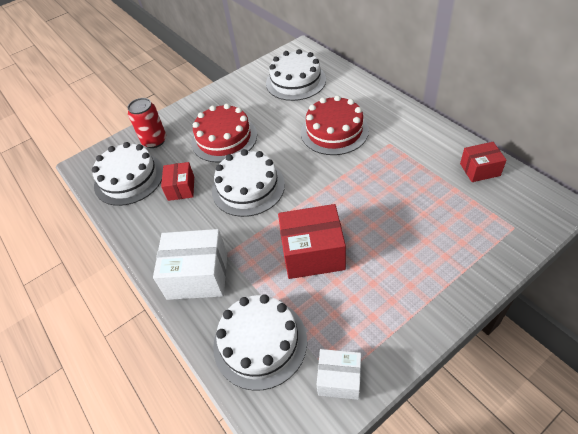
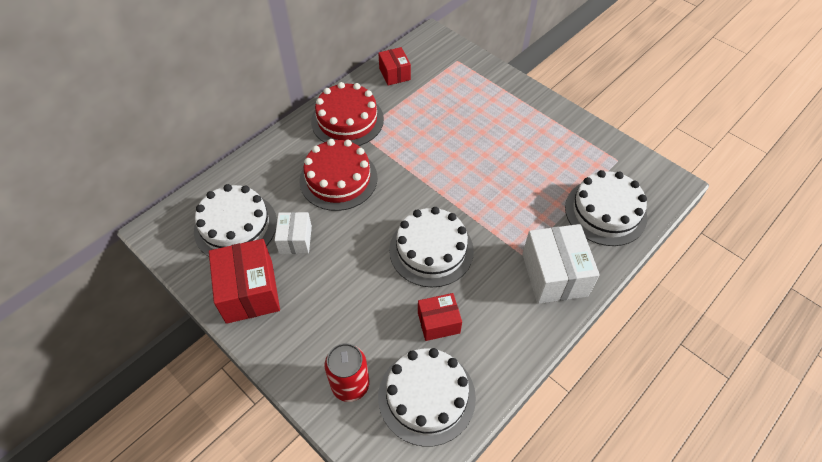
camera: 105 degrees left, 5 degrees up
red cake [191,103,257,163] -> red cake moved to [311,82,384,146]
red box [278,204,346,279] -> red box moved to [209,239,280,324]
white box [317,349,361,400] -> white box moved to [275,212,312,254]

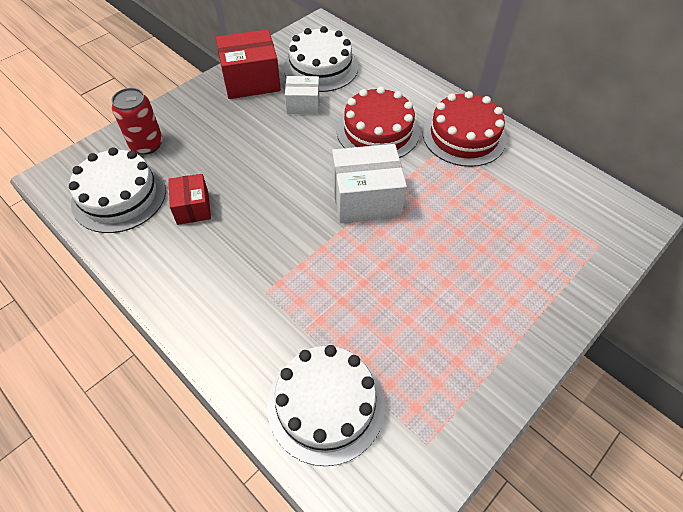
camera: 90 degrees right, 0 degrees up
red box [378,47,411,86] -> none
white cake [389,207,474,287] -> none
white box [522,224,600,304] -> white box moved to [332,144,407,223]

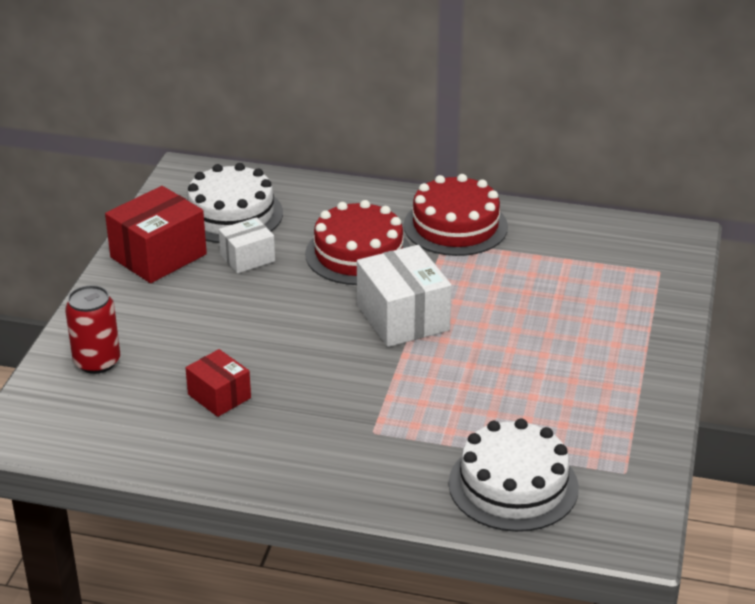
camera: 30 degrees left, 20 degrees down
white cake [69,147,166,233] -> none
white box [332,144,407,223] -> white box turned 75 degrees counterclockwise [357,245,452,347]

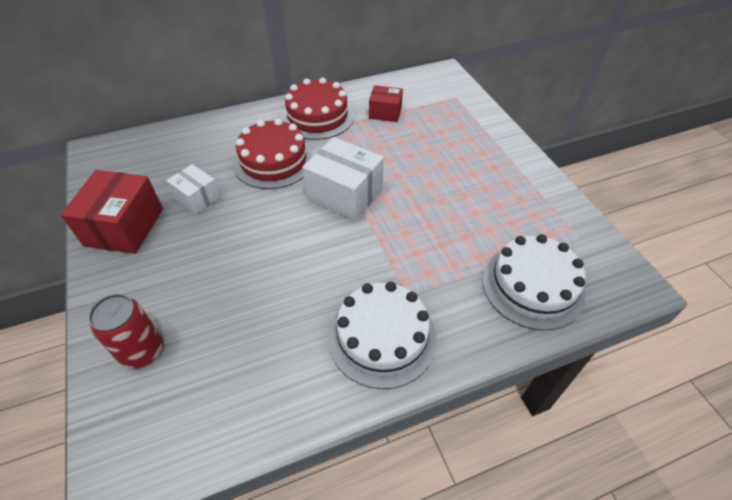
camera: 35 degrees left, 15 degrees up
red box [186,349,251,417] -> red box moved to [369,85,403,122]
white cake [187,163,283,243] -> white cake moved to [328,282,437,389]
white box [219,217,275,274] -> white box turned 75 degrees counterclockwise [167,164,220,214]

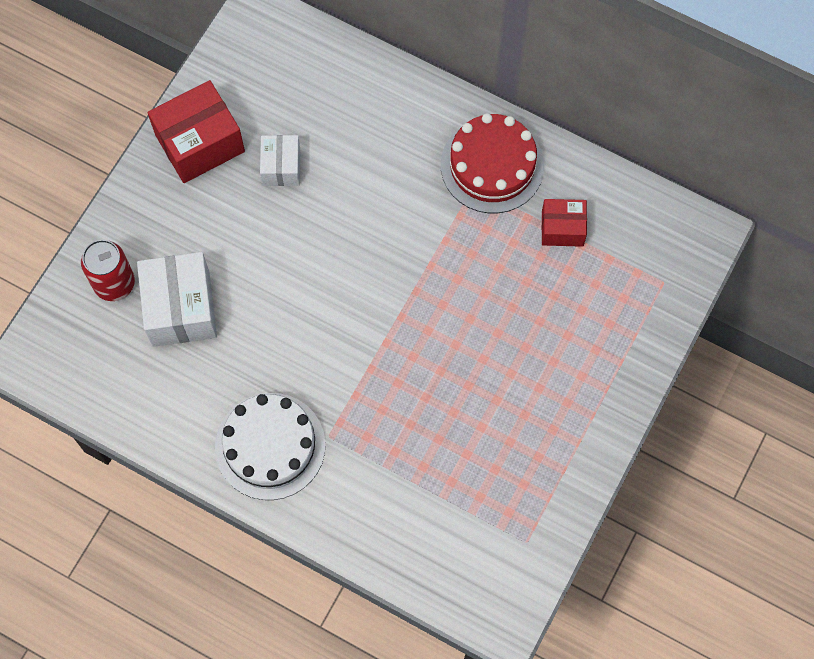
camera: 50 degrees right, 20 degrees up
red cake [233,118,314,189] -> none
white box [302,137,384,221] -> white box moved to [137,252,217,347]
red box [369,85,403,122] -> red box turned 60 degrees counterclockwise [542,199,587,247]
white cake [482,234,586,331] -> none

